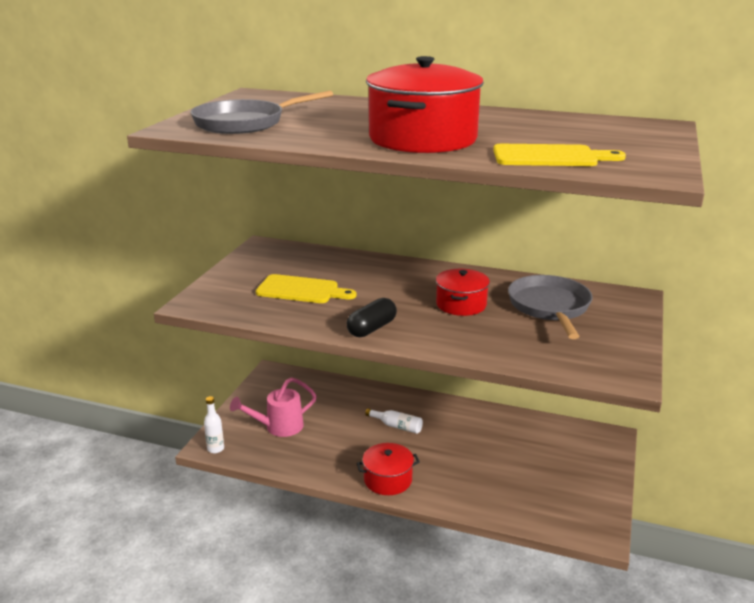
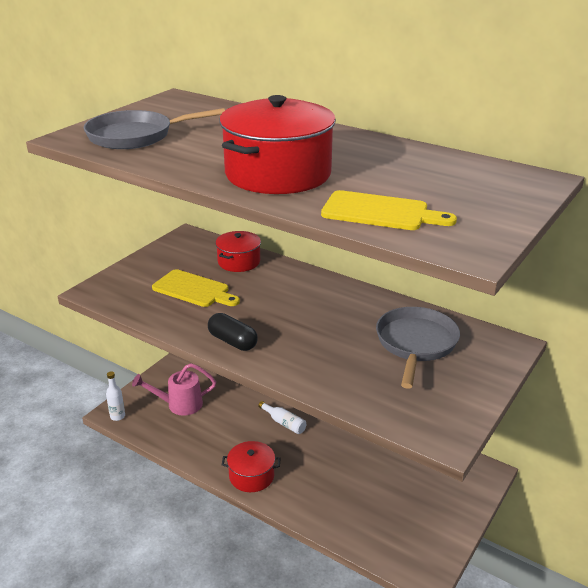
camera: 15 degrees right, 5 degrees up
black capsule [347,298,397,337] -> black capsule turned 75 degrees clockwise [208,313,258,351]
red pot [436,269,490,316] -> red pot moved to [215,231,261,272]

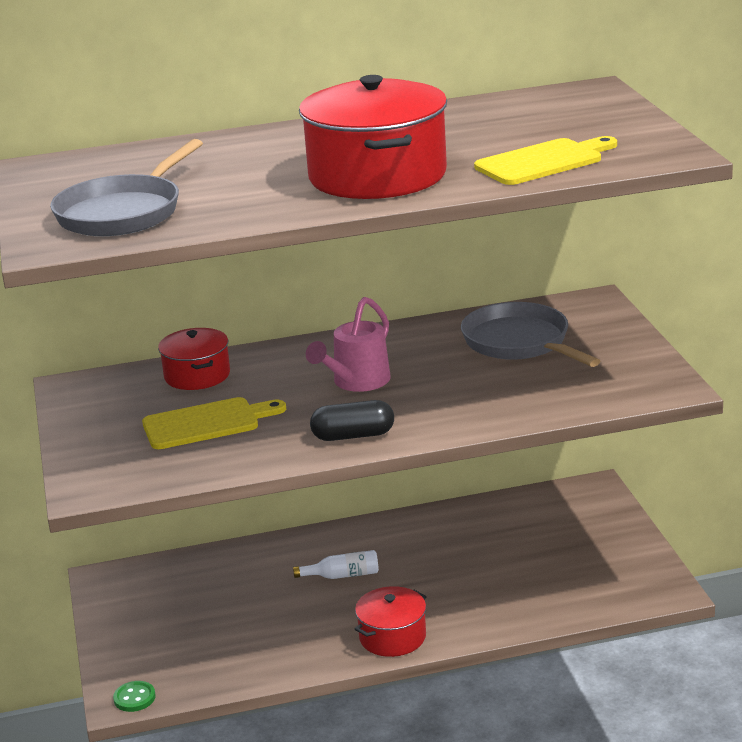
camera: 45 degrees left, 5 degrees down
white bottle [106,371,125,421] -> green button [113,681,156,712]
pink watering can [132,363,216,416] -> pink watering can moved to [306,297,391,392]

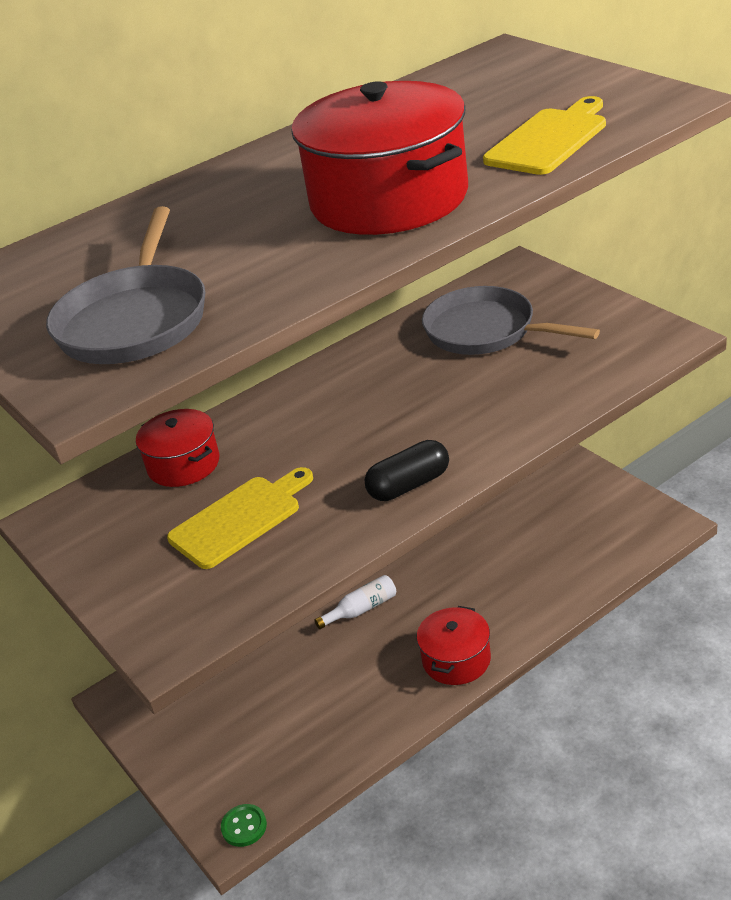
camera: 20 degrees left, 10 degrees up
pink watering can [306,297,391,392] -> none

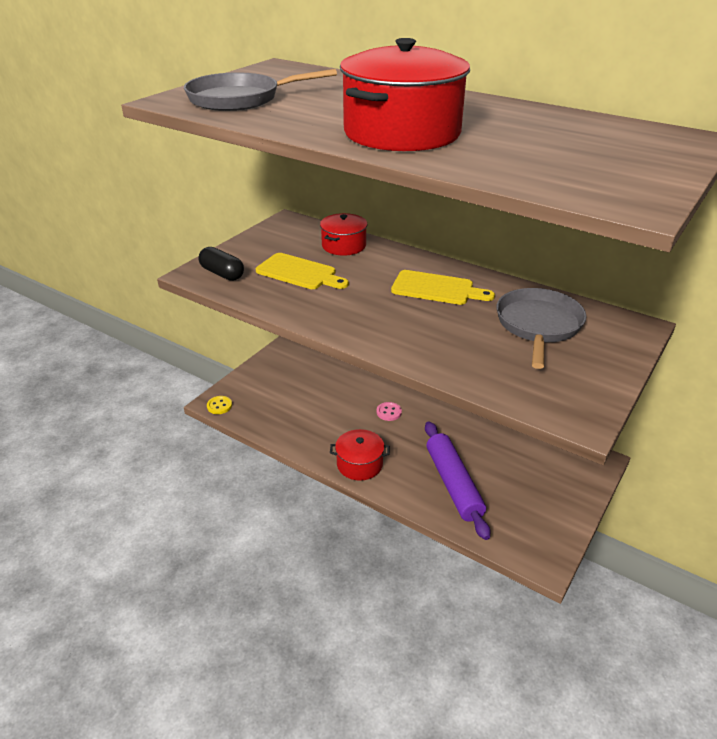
camera: 65 degrees right, 0 degrees up
green button [221,804,267,847] -> yellow button [207,396,232,414]
white bottle [314,575,396,629] -> pink button [377,402,402,421]
black capsule [365,440,449,501] -> black capsule moved to [199,247,244,281]
yellow cutting board [483,96,606,175] -> yellow cutting board moved to [391,270,495,305]
none -> purple rolling pin [425,421,490,540]

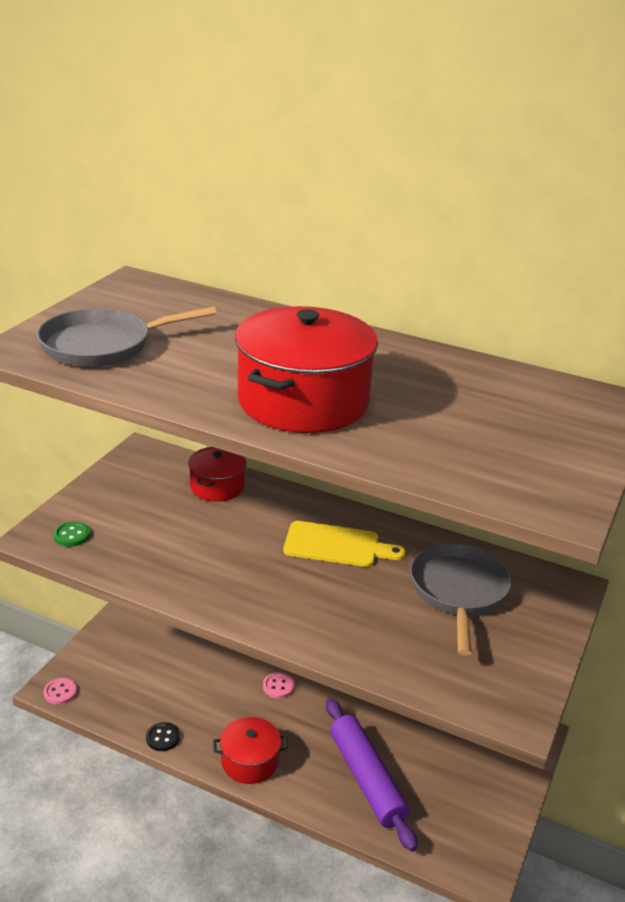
camera: 10 degrees left, 5 degrees down
black capsule [199,247,244,281] -> green button [53,521,90,547]
yellow button [207,396,232,414] -> pink button [44,678,77,705]
yellow cutting board [256,253,349,289] -> none
none -> black button [146,722,180,751]

